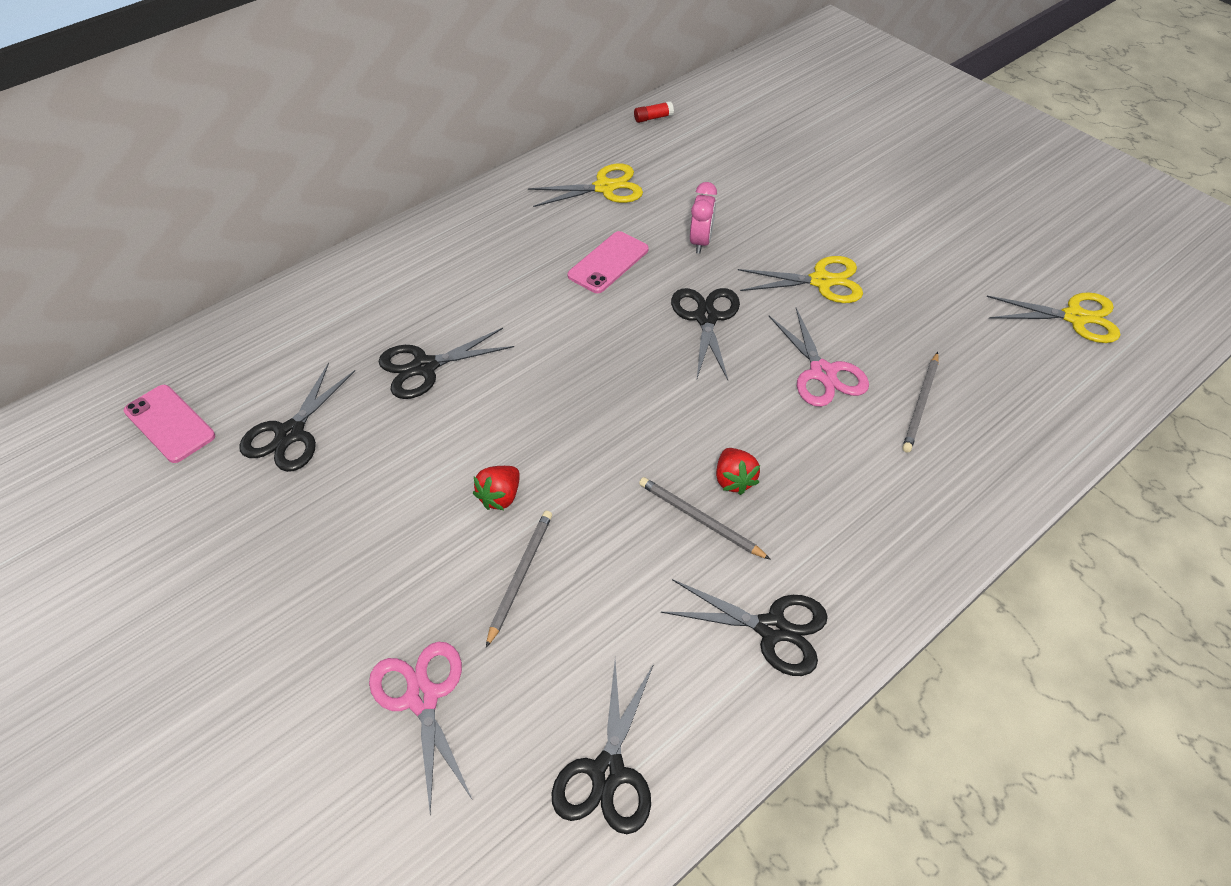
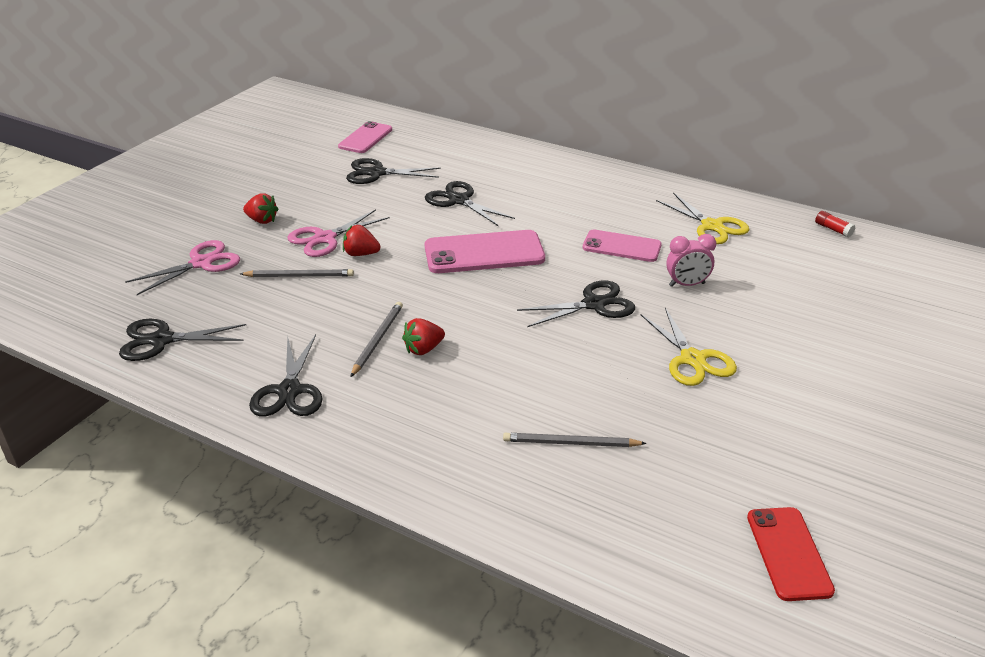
camera: 70 degrees right, 15 degrees down
pink scissors [769,308,869,407] -> pink scissors moved to [288,209,389,257]
yellow scissors [987,292,1120,343] -> red phone [747,507,835,601]
none -> red strawberry [243,193,278,224]
none -> pink phone [425,230,545,273]

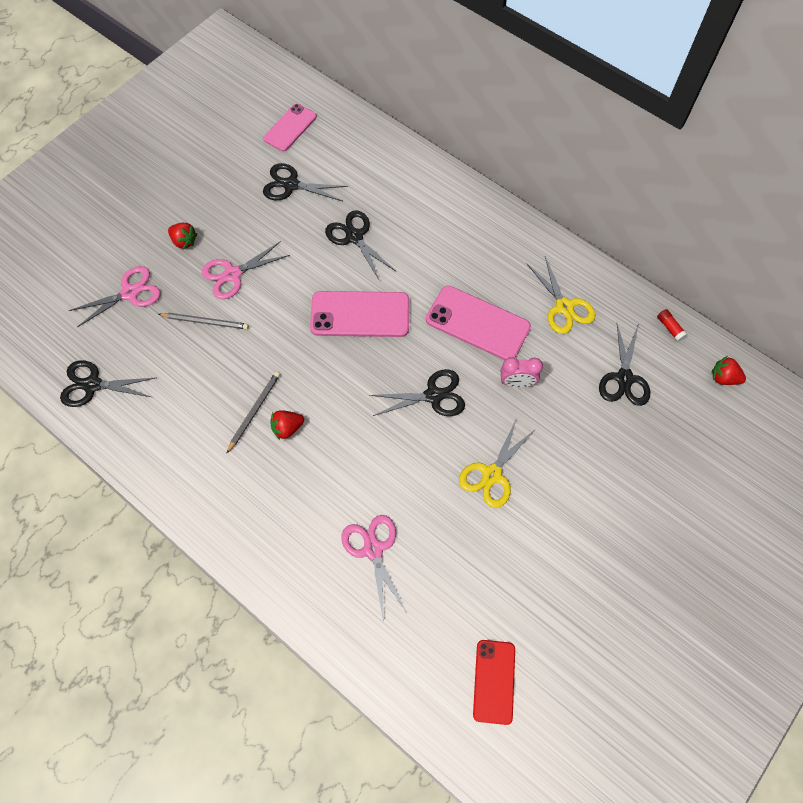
camera: 10 degrees right, 30 degrees up
black scissors [249,335,323,416] -> black scissors moved to [599,324,650,406]
red strawberry [343,225,381,256] -> red strawberry moved to [712,356,746,385]
grey pencil [503,433,647,447] -> pink scissors [341,515,407,617]
pink phone [583,229,662,262] -> pink phone [426,286,531,360], size x1.54
yellow scissors [640,308,737,386] -> yellow scissors turned 45 degrees clockwise [459,418,536,508]

